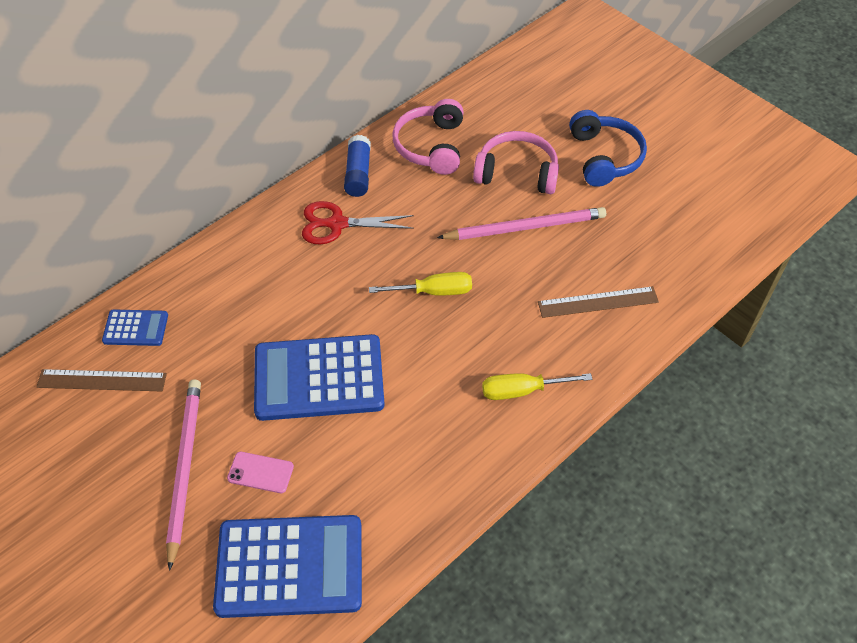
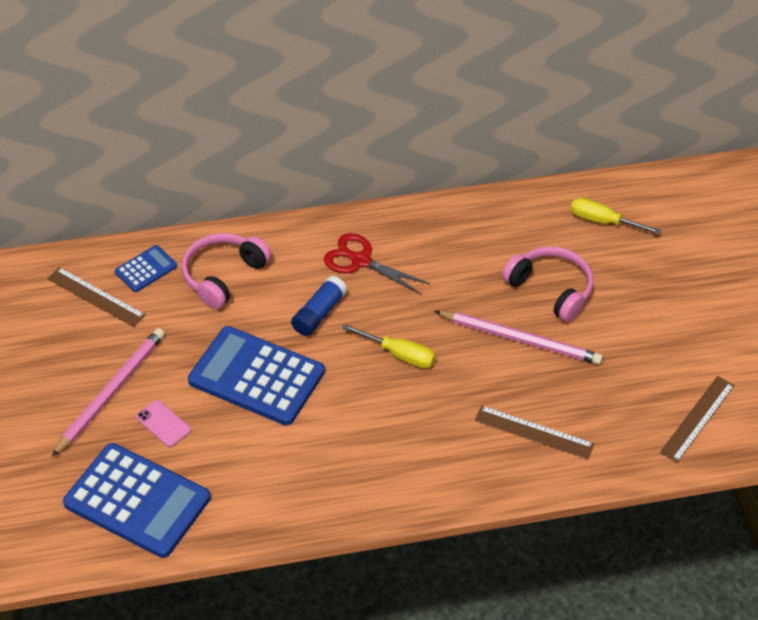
camera: 30 degrees right, 5 degrees down
blue calculator [102,309,168,346] -> blue calculator turned 75 degrees counterclockwise [115,245,177,292]
blue glue stick [344,135,371,197] -> blue glue stick moved to [291,276,347,336]
pink headphones [392,99,463,175] -> pink headphones moved to [182,233,271,309]
yellow screwdriver [482,373,593,400] -> yellow screwdriver moved to [571,197,661,235]
blue headphones [569,110,647,187] -> none
none -> brown ruler [660,376,735,463]

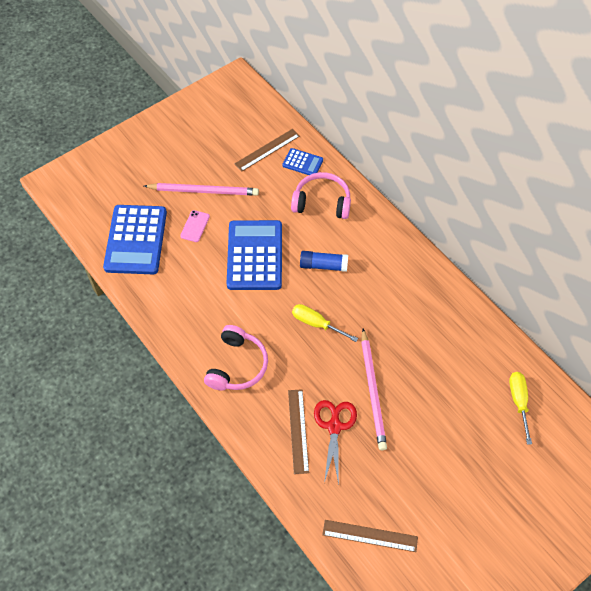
camera: 65 degrees right, 10 degrees up
brown ruler [47,267,146,327] -> brown ruler turned 45 degrees clockwise [235,129,300,172]
red scissors [324,233,430,294] -> red scissors moved to [314,400,357,485]
yellow screwdriver [342,324,435,368] -> yellow screwdriver turned 120 degrees clockwise [292,304,358,342]
pink headphones [502,246,593,322] -> pink headphones moved to [204,325,268,391]

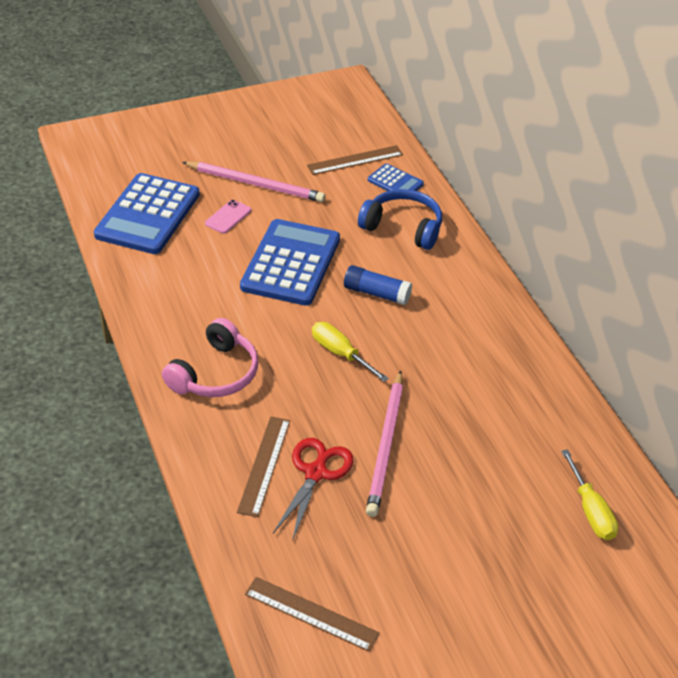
camera: 15 degrees right, 15 degrees down
pink headphones [291,172,351,219] -> blue headphones [358,189,442,250]
yellow screwdriver [509,372,532,445] -> yellow screwdriver turned 150 degrees clockwise [561,449,618,540]

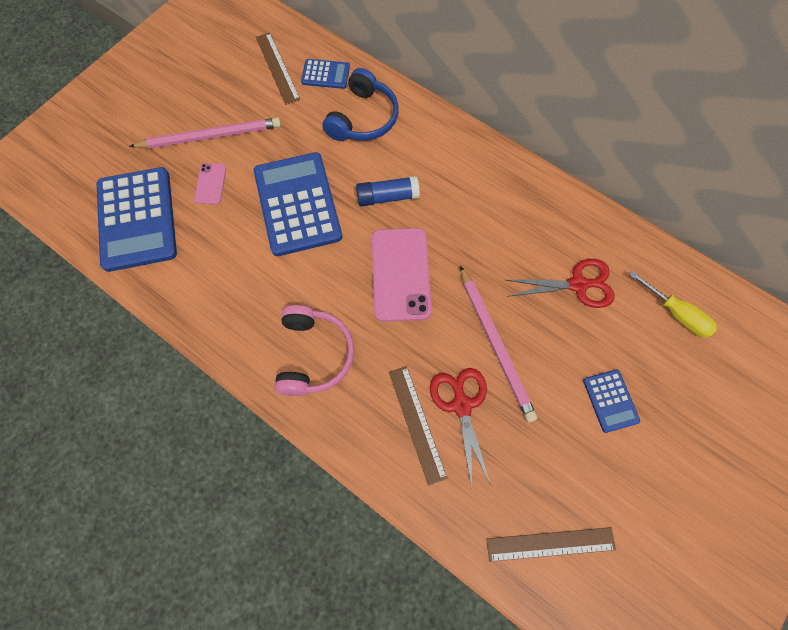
camera: 30 degrees left, 25 degrees up
brown ruler [307,145,403,175] -> brown ruler turned 60 degrees counterclockwise [256,32,300,105]
yellow screwdriver [312,322,389,382] -> pink phone [372,228,432,322]
blue headphones [358,189,442,250] -> blue headphones turned 120 degrees clockwise [323,68,399,141]
none -> red scissors [506,259,615,308]
none -> blue calculator [583,370,640,433]

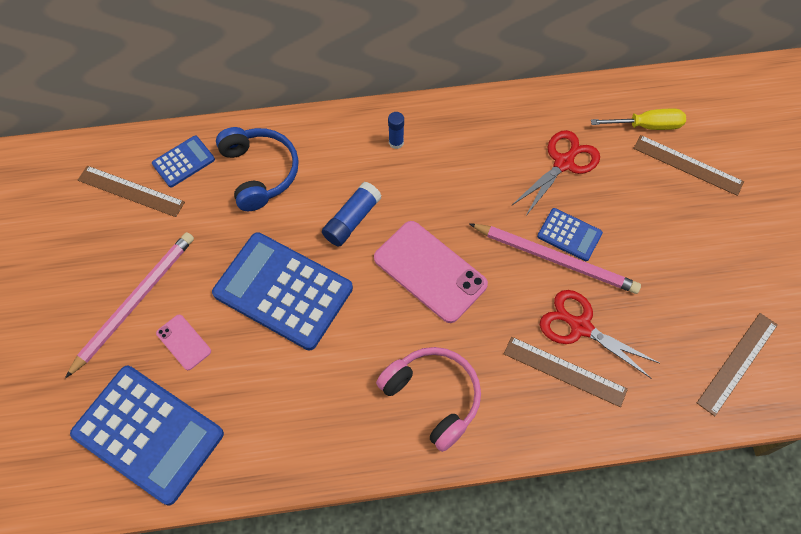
camera: 45 degrees left, 5 degrees down
blue calculator [583,370,640,433] -> blue calculator moved to [537,208,603,261]
none -> blue glue stick [388,112,404,149]
none -> brown ruler [633,135,744,196]

